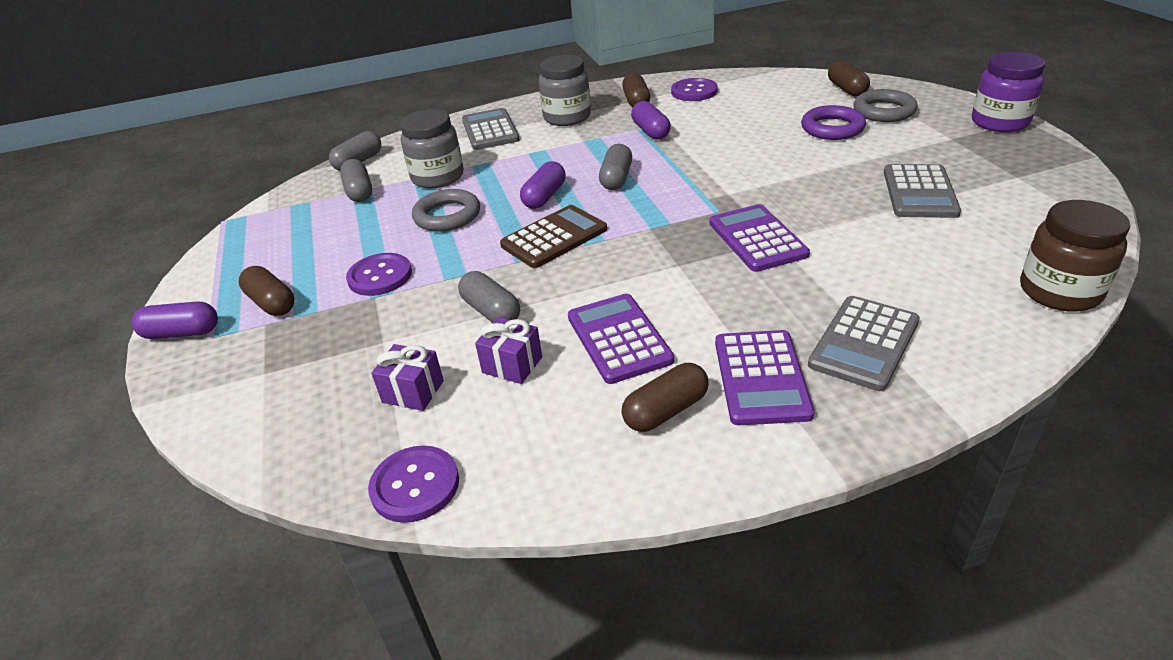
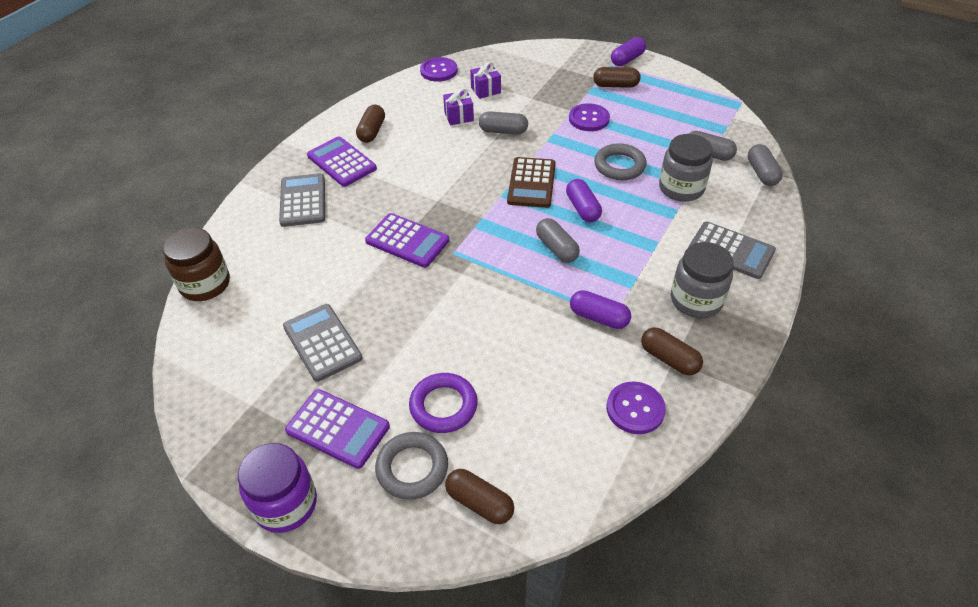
camera: 135 degrees right, 10 degrees up
purple calculator [568,294,674,384] -> purple calculator moved to [285,389,390,469]

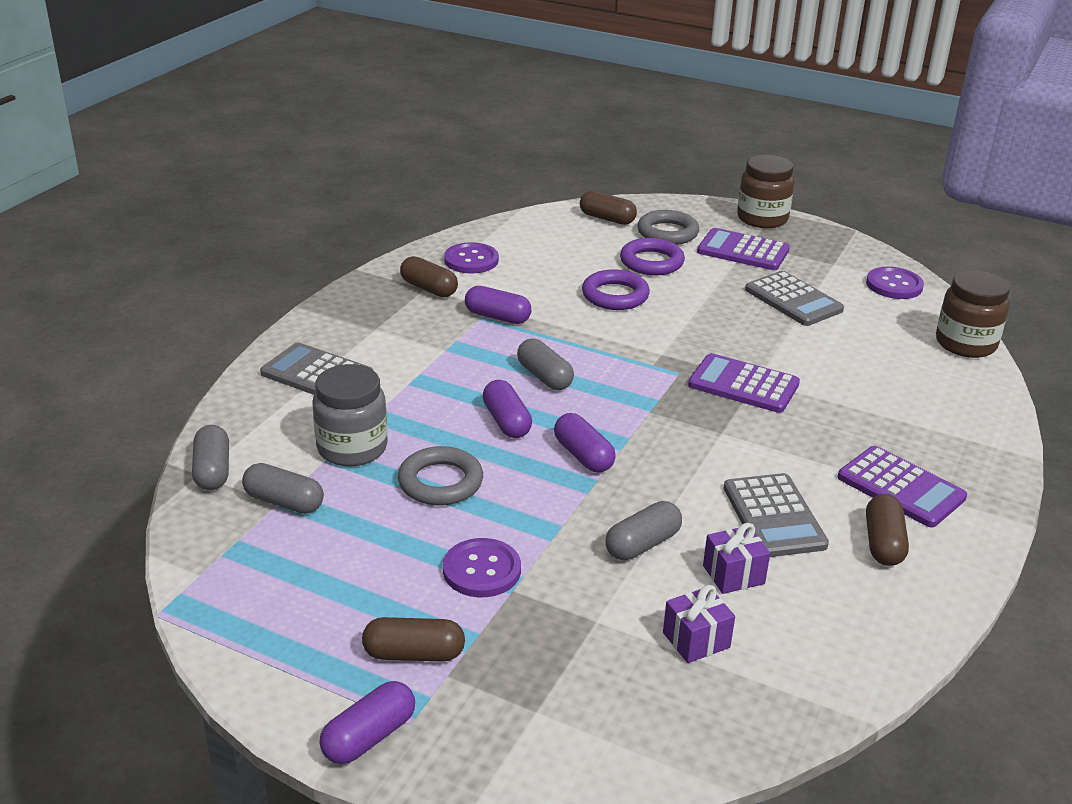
camera: 175 degrees right, 15 degrees down
purple jar [238,443,317,533] -> brown jar [737,155,794,228]
grey calculator [279,173,325,227] -> grey calculator moved to [724,473,829,557]
purple button [420,57,458,82] -> purple button moved to [866,267,924,299]
grey capsule [479,111,528,134] -> grey capsule turned 45 degrees counterclockwise [605,501,682,560]
brown calculator [507,157,556,208] -> purple capsule [554,413,616,473]
grey jar [671,242,734,318] -> none
none -> purple ring [582,269,650,310]

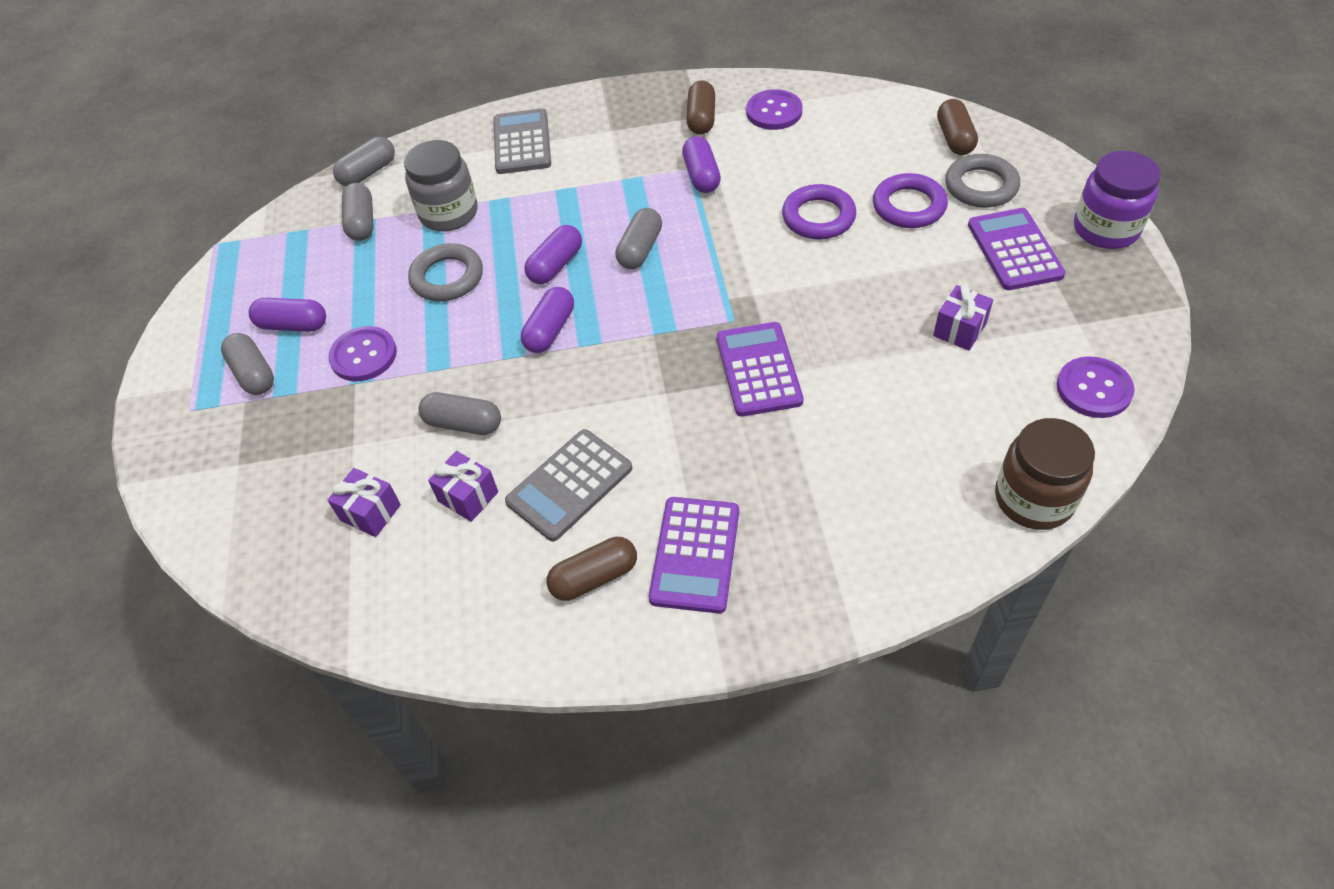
camera: 60 degrees right, 20 degrees up
purple capsule [319,681,415,764] -> purple capsule moved to [249,298,326,332]
brown capsule [362,617,465,662] -> grey capsule [221,333,274,395]
brown jar [737,155,794,228] -> purple jar [1074,151,1161,249]
grey calculator [745,271,844,326] -> purple gift [933,284,993,351]

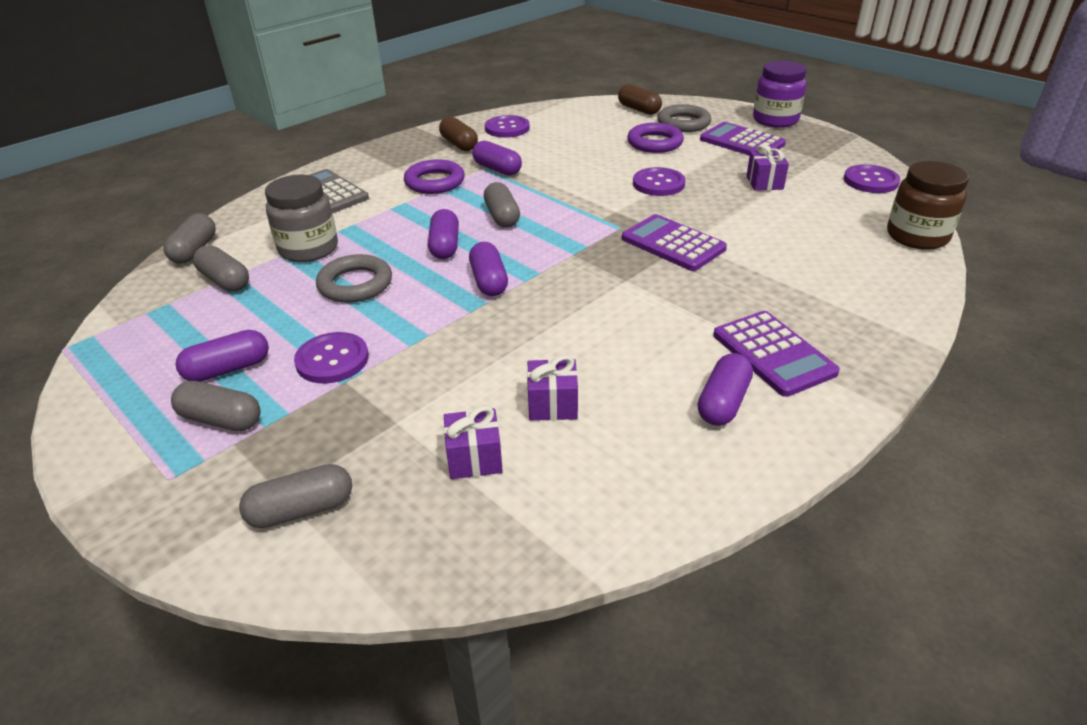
camera: 40 degrees left, 15 degrees down
grey capsule [419,392,501,435] -> grey capsule moved to [239,464,352,528]
grey calculator [505,429,632,542] -> none
brown capsule [546,537,637,601] -> purple capsule [698,353,753,426]
purple ring [782,184,856,239] -> purple ring moved to [404,159,465,194]
none -> purple button [633,167,685,196]

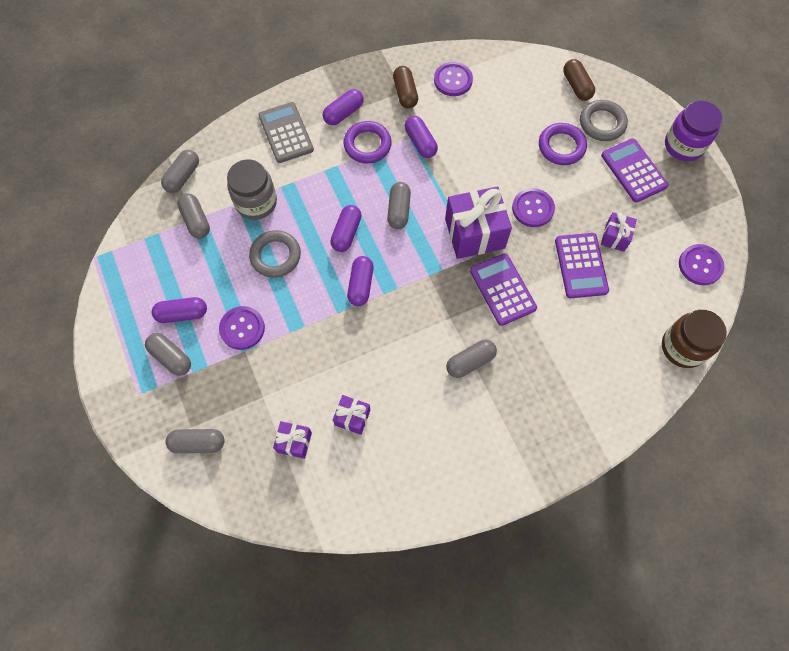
camera: 20 degrees right, 30 degrees up
purple capsule [698,353,753,426] -> purple capsule moved to [323,89,364,125]
purple calculator [713,311,840,397] -> purple calculator moved to [555,233,609,298]
none -> purple gift [445,186,512,259]
none -> grey capsule [446,340,497,378]

